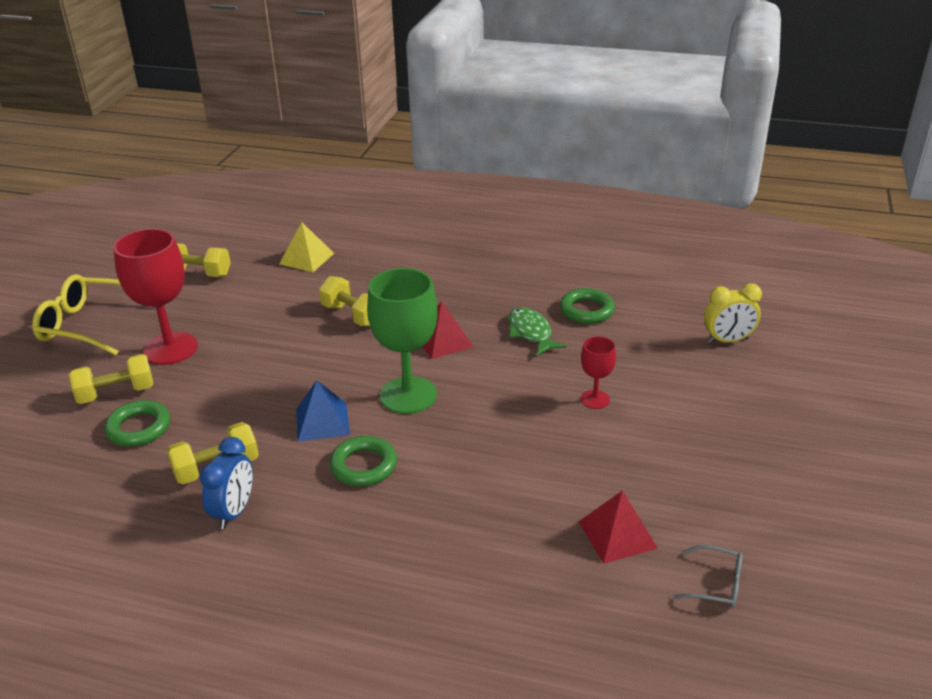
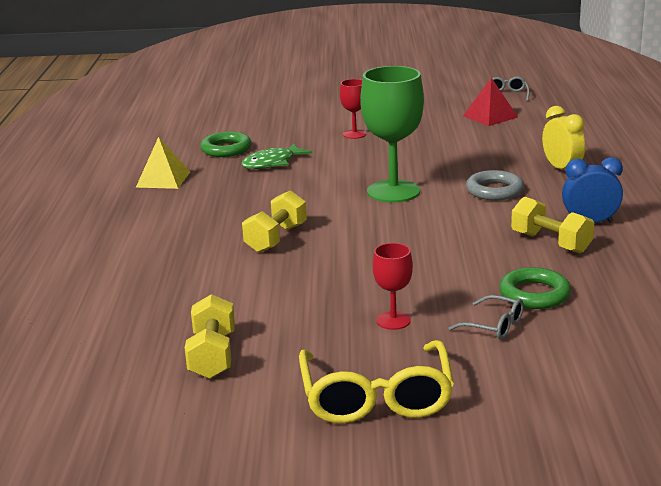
camera: 105 degrees left, 10 degrees down
yellow dumbbell [69,354,153,404] -> grey glasses [448,295,524,339]
red goblet [113,228,198,365] -> red goblet [372,243,413,330], size x0.51
yellow pyramid [279,222,334,272] -> yellow pyramid moved to [136,137,190,189]
blue pyramid [296,380,350,442] -> none
green ring [330,436,397,486] -> grey ring [466,170,524,200]
red pyramid [422,301,474,359] -> none
yellow clock [704,283,762,343] -> yellow clock moved to [542,106,585,169]

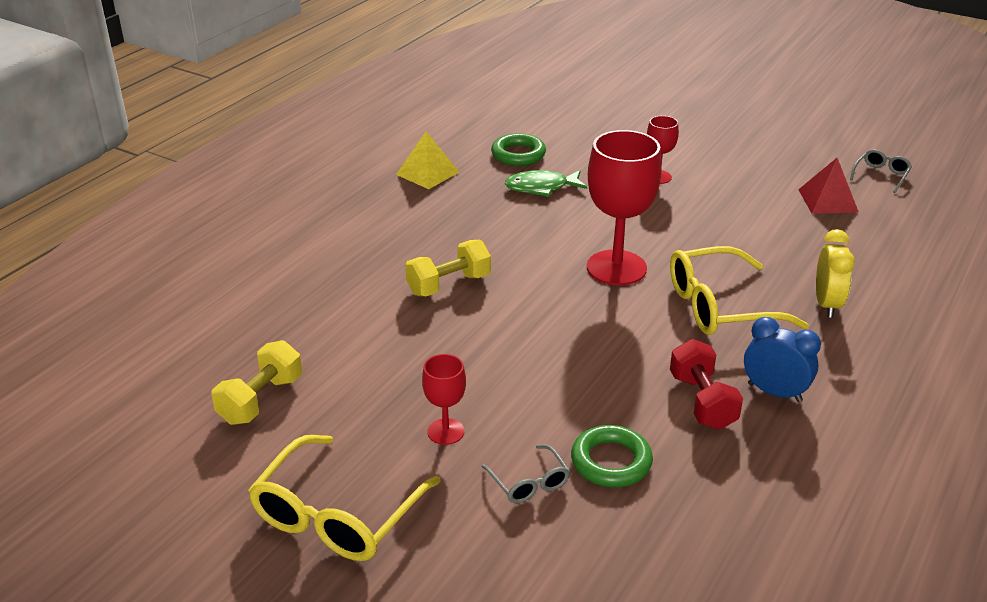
camera: 30 degrees right, 10 degrees up
green goblet [360,66,424,203] -> red goblet [587,130,662,285]
grey ring [466,170,524,200] -> yellow glasses [670,246,809,335]
yellow dumbbell [511,196,594,253] -> red dumbbell [670,339,743,430]

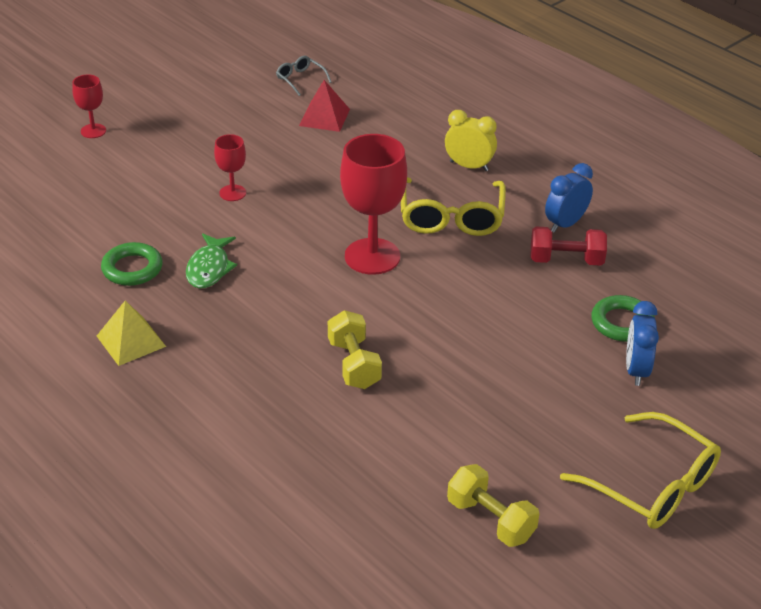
camera: 75 degrees left, 5 degrees up
red goblet [422,354,466,445] -> red goblet moved to [72,74,106,138]
grey glasses [482,444,570,503] -> blue clock [626,301,659,386]

